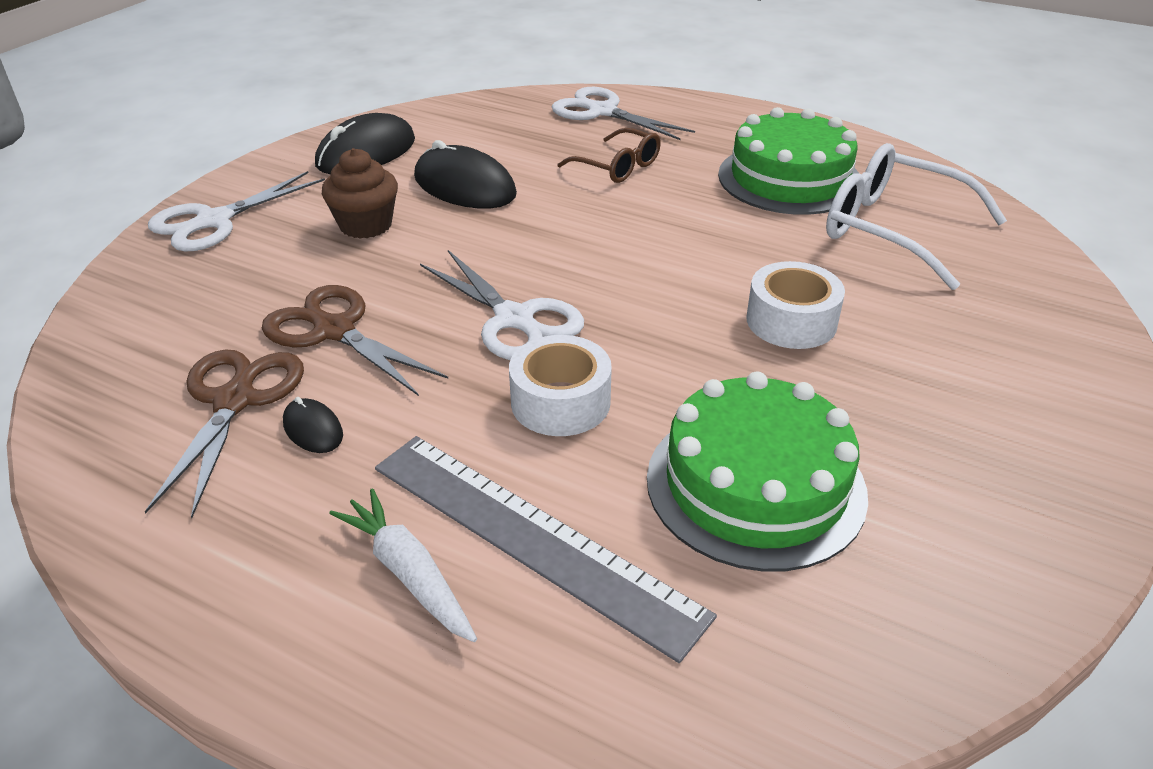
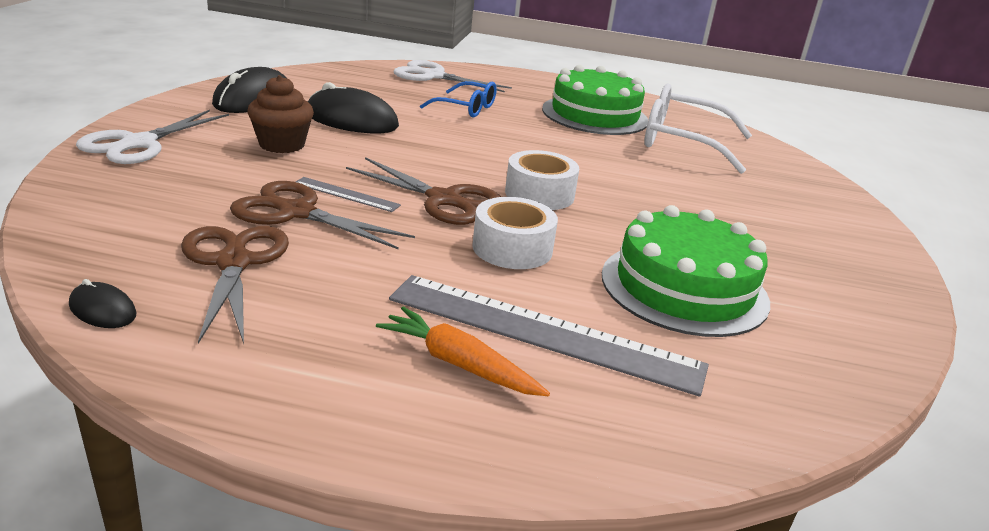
camera: 20 degrees left, 10 degrees down
black mouse [283,397,343,453] -> black mouse moved to [69,279,137,328]
white carrot [329,488,477,642] -> orange carrot [376,307,550,396]
white scissors [420,250,584,360] -> brown scissors [346,157,501,225]
brown glasses [558,128,661,183] -> blue glasses [420,81,497,117]
white tape [747,261,845,349] -> white tape moved to [505,150,579,210]
none -> grey ruler [296,177,401,212]

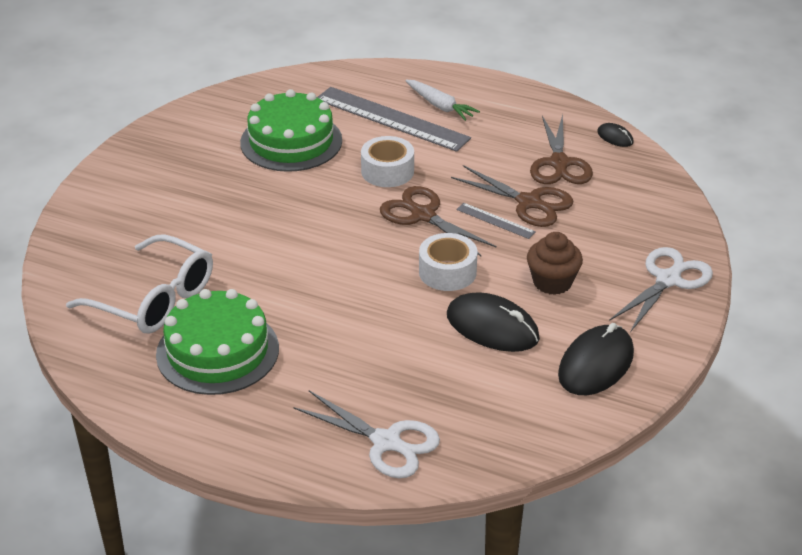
camera: 165 degrees left, 10 degrees up
orange carrot [376,307,550,396] -> white carrot [405,80,480,121]
blue glasses [420,81,497,117] -> none
white tape [505,150,579,210] -> white tape moved to [419,233,477,291]

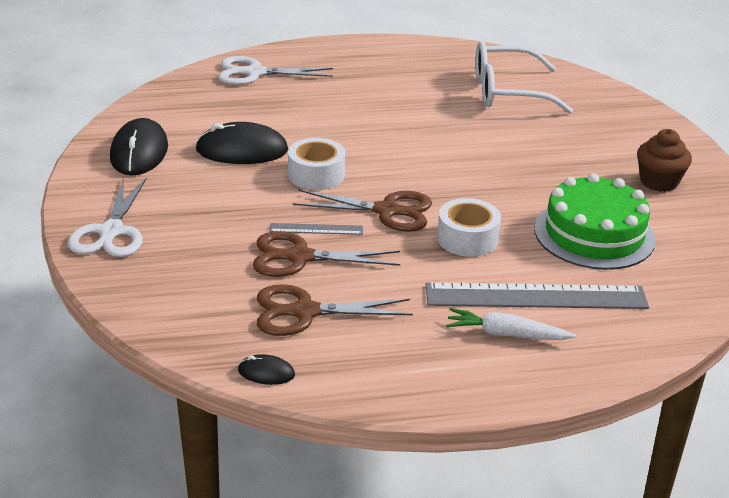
camera: 145 degrees right, 5 degrees down
green cake [156,289,279,395] -> none
brown cupcake [527,232,583,295] -> brown cupcake moved to [637,129,692,192]
brown scissors [530,114,593,184] -> brown scissors turned 60 degrees counterclockwise [257,284,413,336]

